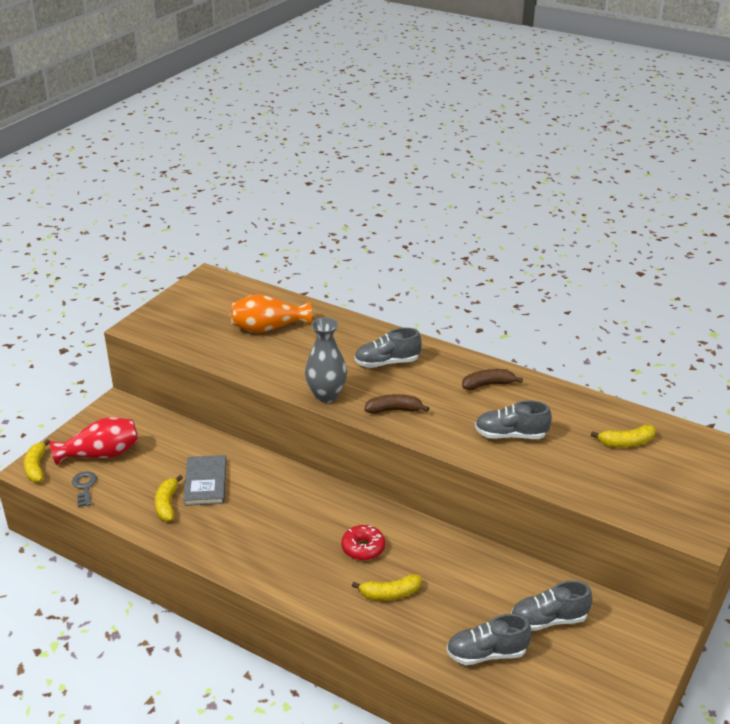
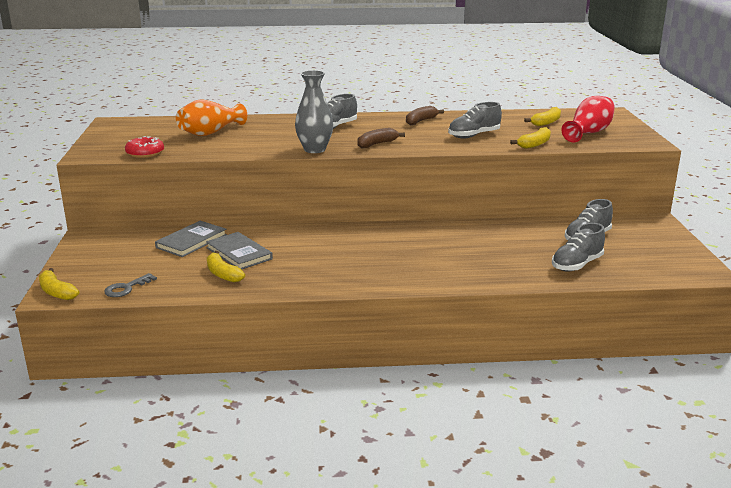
camera: 35 degrees left, 10 degrees down
red vase [50,417,139,465] -> red vase moved to [561,96,615,142]
grey key [72,471,97,507] -> grey key turned 90 degrees counterclockwise [104,273,157,297]
red donut [341,525,385,560] -> red donut moved to [125,136,164,158]
yellow banana [352,574,421,600] -> yellow banana moved to [510,127,551,149]
none -> grey book [155,221,227,257]

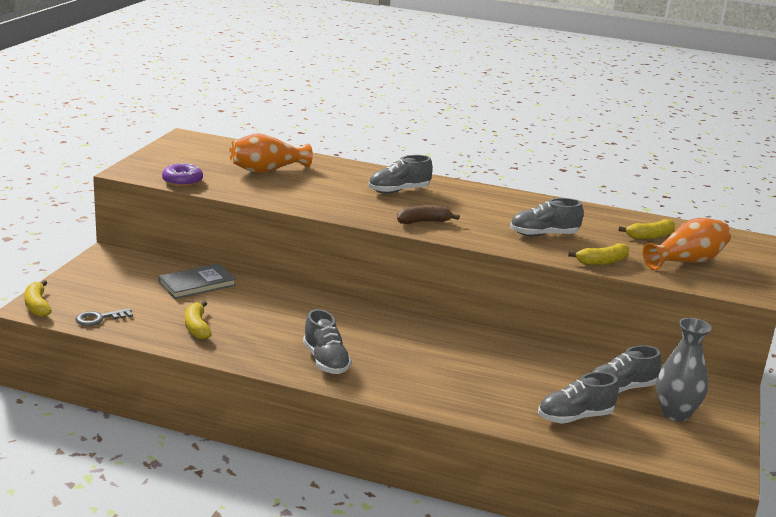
camera: 20 degrees right, 0 degrees up
red donut [125,136,164,158] -> purple donut [162,163,203,187]
grey book [206,232,273,270] -> none
grey vase [295,70,333,153] -> grey vase moved to [656,318,712,421]
brown banana [406,106,444,125] -> none
red vase [561,96,615,142] -> orange vase [643,218,731,270]
none -> grey shoe [303,309,352,374]

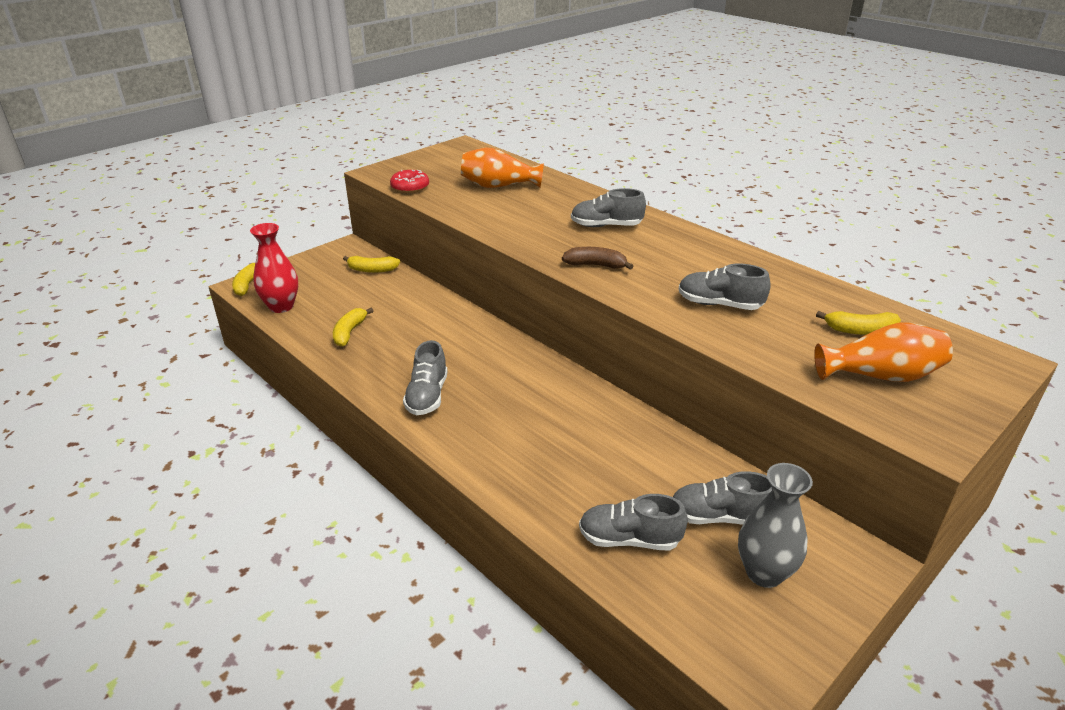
camera: 30 degrees right, 10 degrees up
grey key [75,308,133,326] -> red vase [250,223,298,313]
grey book [158,263,236,299] -> none
purple donut [162,163,203,187] -> red donut [390,170,429,193]
yellow banana [568,243,629,265] -> yellow banana moved to [343,256,400,273]

